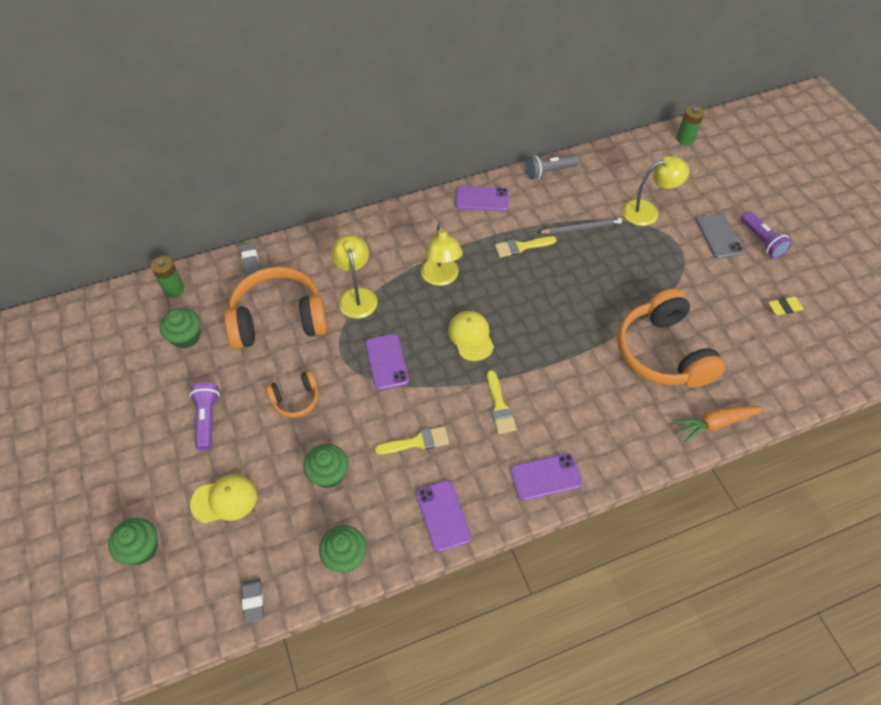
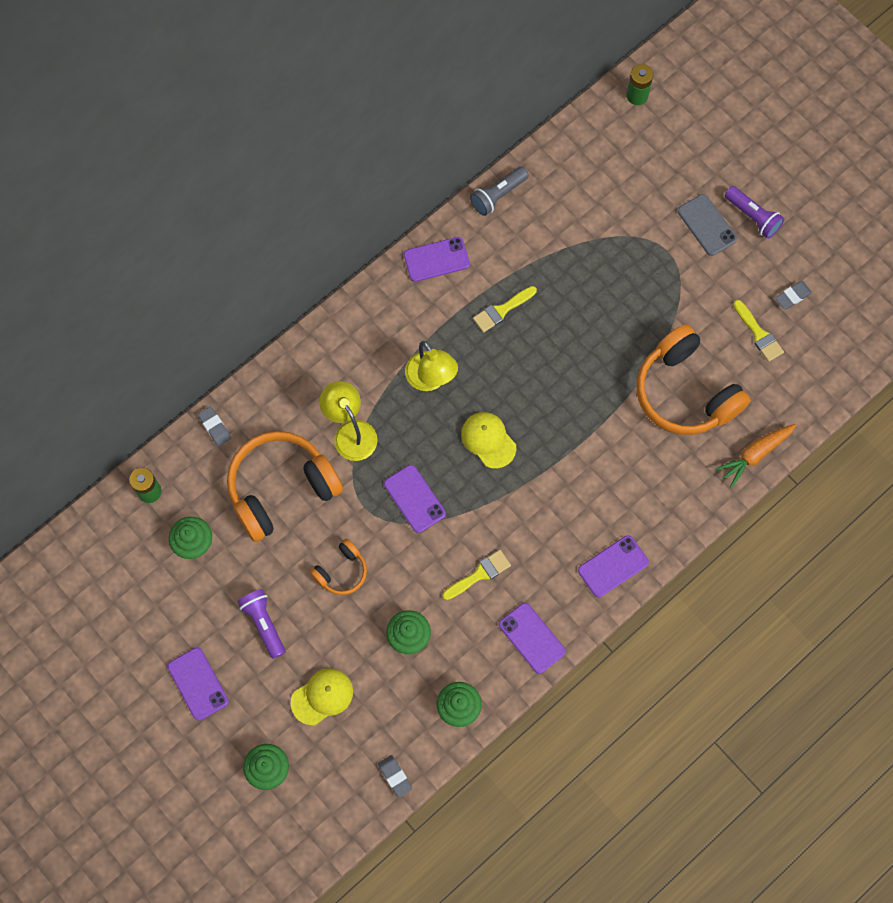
camera: 20 degrees left, 15 degrees up
yellow brush [487,370,517,434] -> yellow brush moved to [733,300,784,362]
grey pencil [537,218,622,234] -> none
yellow lamp [623,156,689,226] -> none
yellow eraser [768,296,804,315] -> grey eraser [775,281,812,309]
none -> purple phone [167,647,229,721]

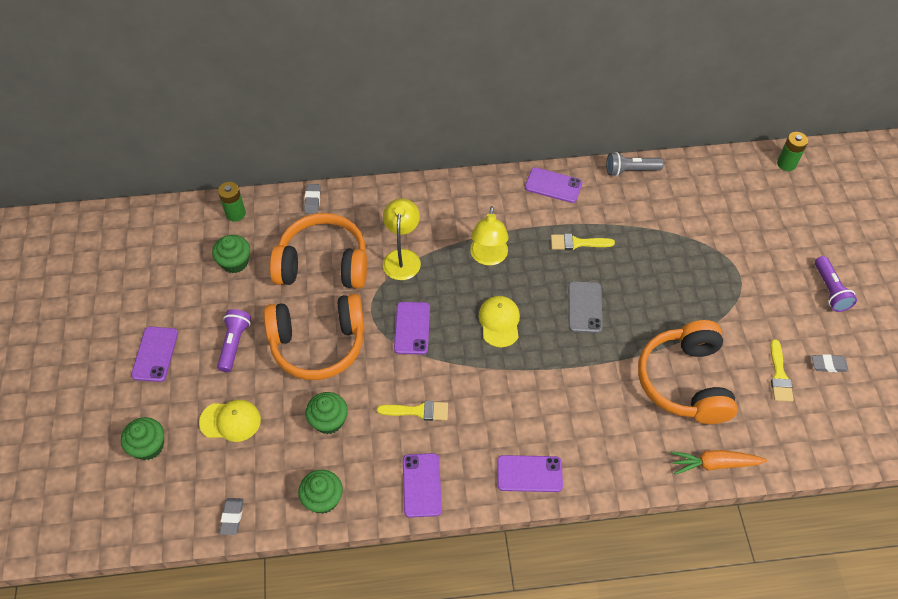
camera: 35 degrees right, 15 degrees down
orange headphones [309,539,367,595] -> orange headphones [264,294,365,380], size x2.06
grey phone [678,194,737,256] -> grey phone moved to [568,281,603,333]

